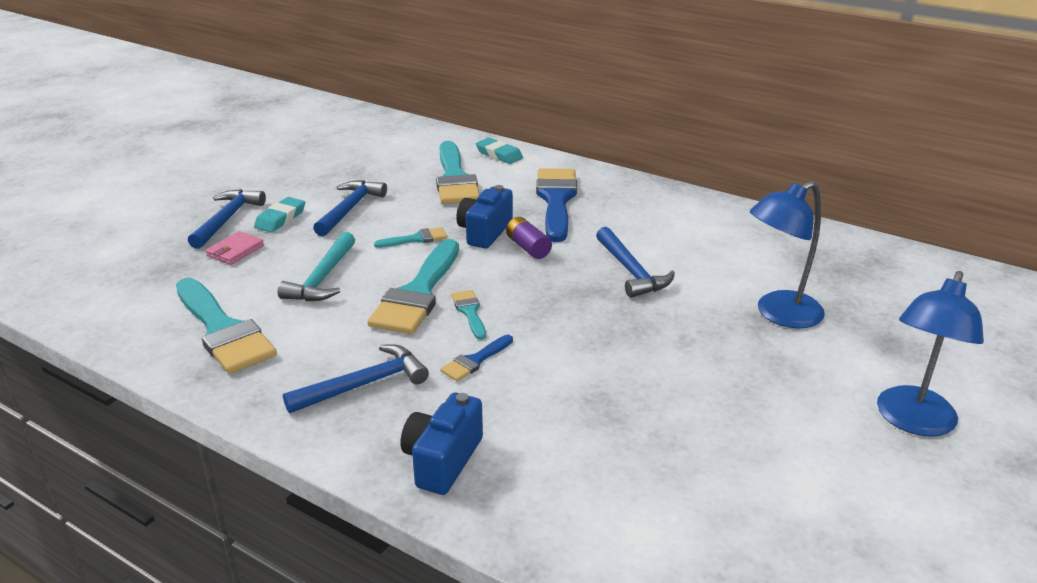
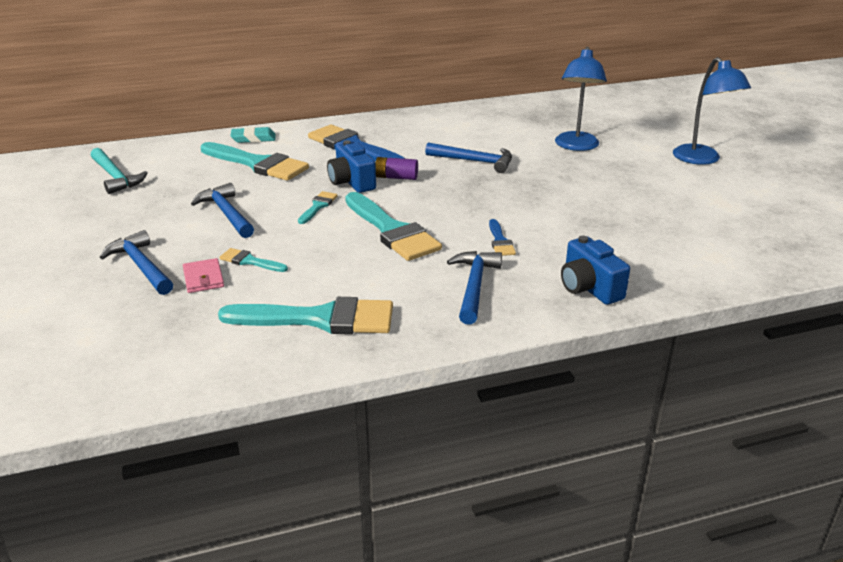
camera: 50 degrees left, 0 degrees up
turquoise eraser [254,197,305,233] -> none
turquoise hammer [278,232,355,301] -> turquoise hammer moved to [90,148,147,194]
turquoise brush [451,290,486,340] -> turquoise brush moved to [219,248,288,272]

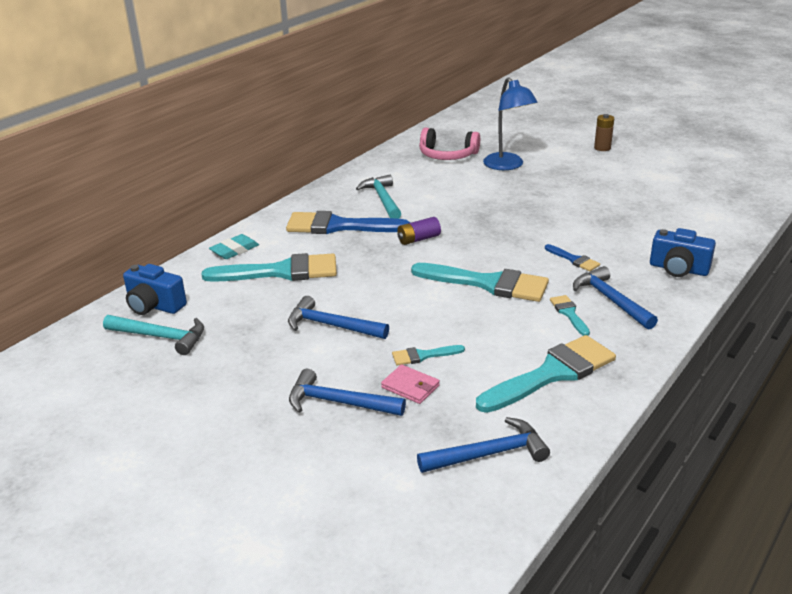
camera: 35 degrees left, 0 degrees up
turquoise brush [298,191,338,224] -> turquoise brush moved to [550,295,590,336]
blue camera [327,140,376,193] -> blue camera moved to [123,264,187,315]
blue hammer [425,142,512,173] -> blue hammer moved to [417,417,550,473]
blue lamp [673,57,751,165] -> brown battery [594,114,614,151]
none -> turquoise hammer [356,175,401,219]
none -> pink headphones [419,128,480,160]

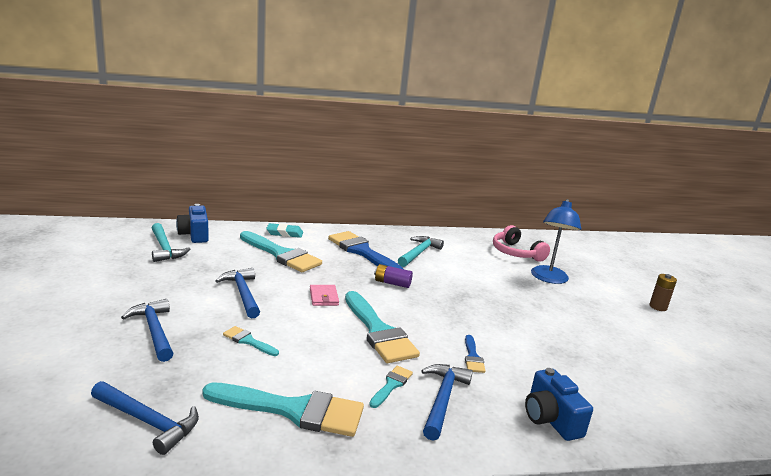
camera: 40 degrees right, 10 degrees down
pink wallet [381,365,440,404] -> pink wallet moved to [310,285,339,306]

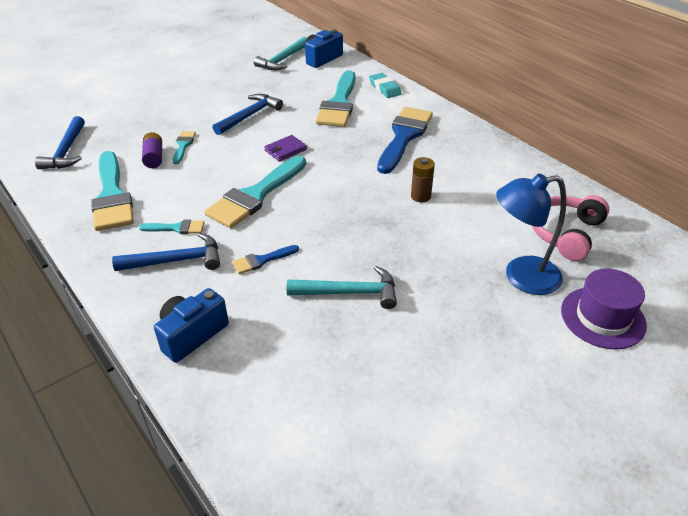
camera: 65 degrees right, 20 degrees up
blue hammer [121,299,174,362] -> none
pink wallet [310,285,339,306] -> purple wallet [264,135,307,162]
purple battery [374,264,413,288] -> purple battery moved to [142,132,162,168]
turquoise hammer [398,236,444,267] -> turquoise hammer moved to [287,266,397,309]
brown battery [649,274,677,311] -> brown battery moved to [411,157,435,202]
none -> purple hat [561,268,647,349]

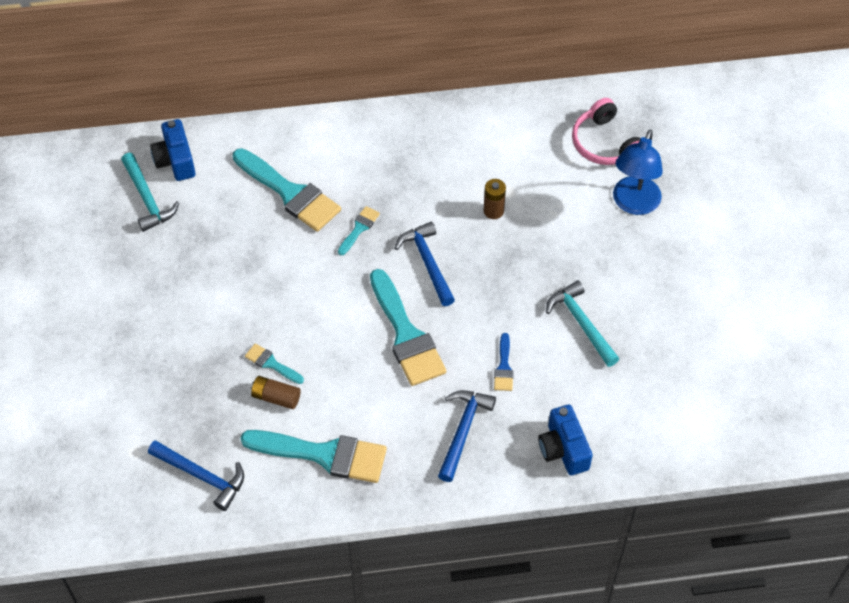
camera: 60 degrees left, 15 degrees up
turquoise brush [139,219,205,234] -> turquoise brush moved to [338,206,380,255]
purple battery [142,132,162,168] -> brown battery [251,376,301,409]
blue hammer [212,94,283,135] -> blue hammer moved to [395,222,455,306]
purple wallet [264,135,307,162] -> none
turquoise hammer [287,266,397,309] -> turquoise hammer turned 60 degrees counterclockwise [546,281,619,367]
turquoise eraser [369,73,402,98] -> none
blue brush [377,107,433,174] -> none
purple hat [561,268,647,349] -> none

